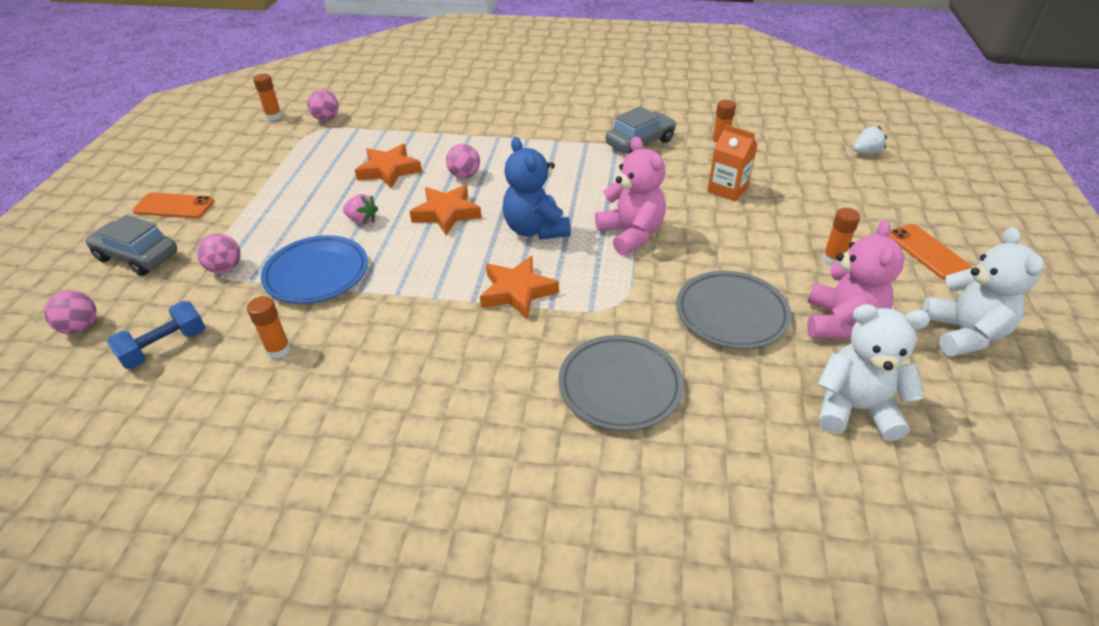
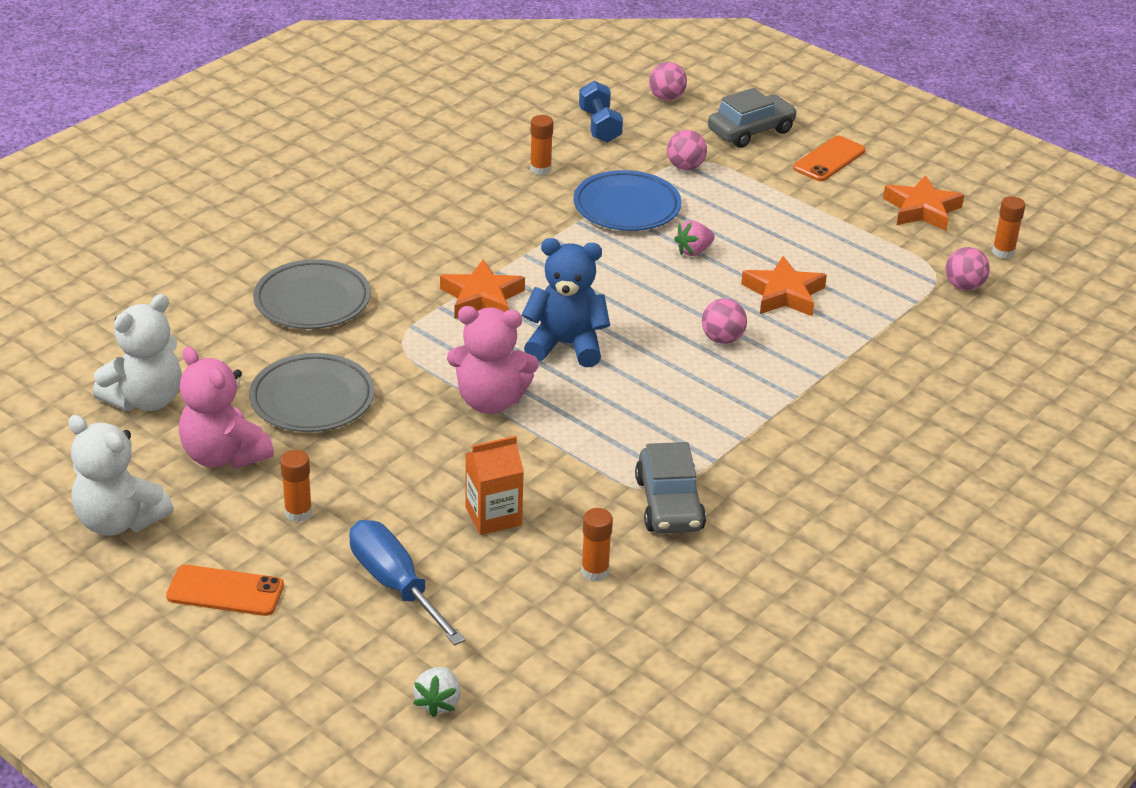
camera: 120 degrees right, 5 degrees down
orange star [410,185,482,235] -> orange star moved to [883,175,964,231]
none -> blue screwdriver [349,520,466,645]

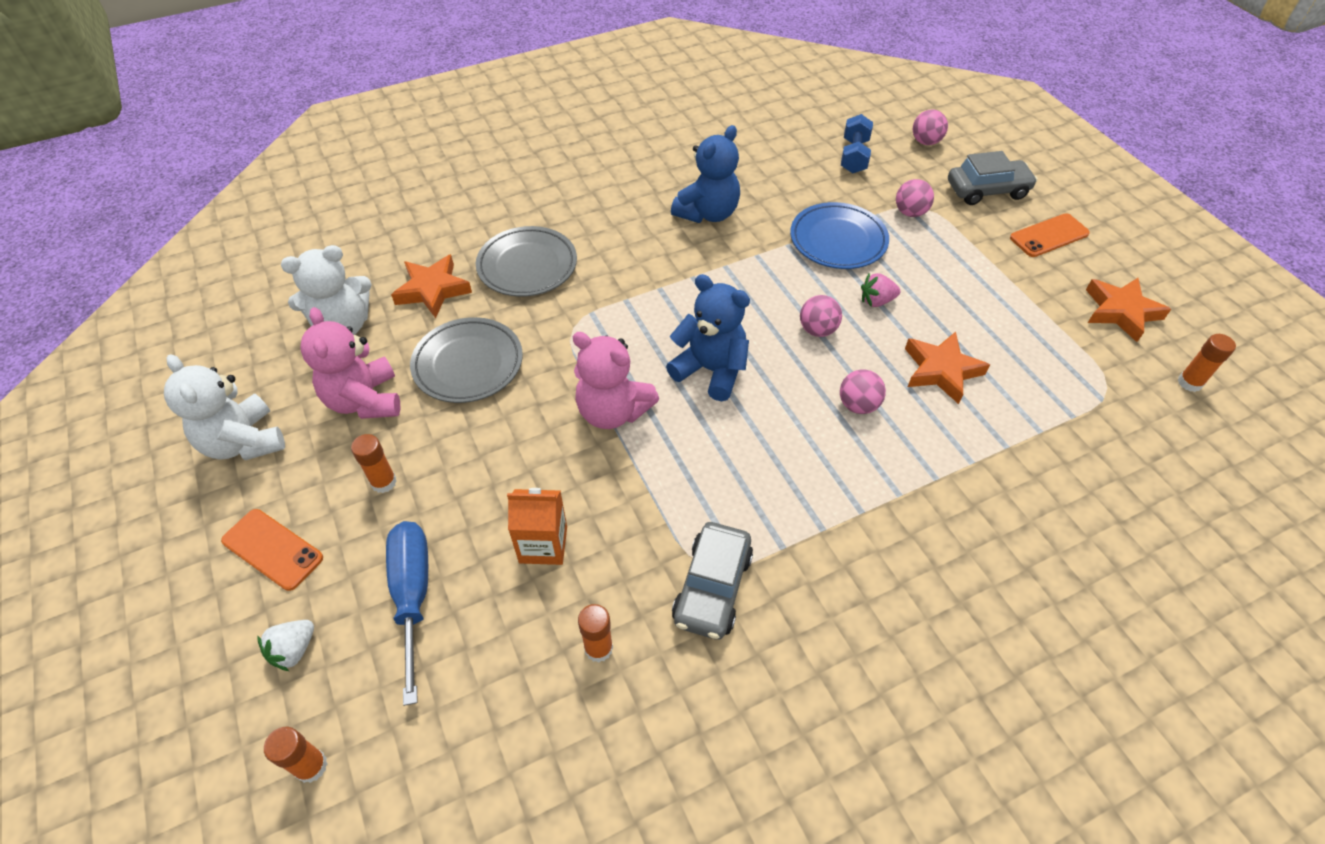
camera: 25 degrees right, 15 degrees up
white strawberry [413,667,460,717] -> white strawberry moved to [257,620,314,671]
orange star [440,259,525,319] -> orange star moved to [391,254,472,318]
orange glue stick [530,115,553,175] -> orange glue stick moved to [264,727,328,783]
pink ball [945,247,990,290] -> pink ball moved to [800,295,842,337]
none -> blue teddy bear [671,125,740,223]

